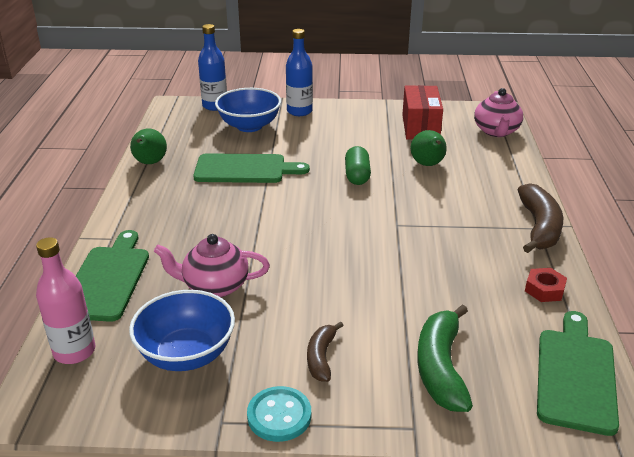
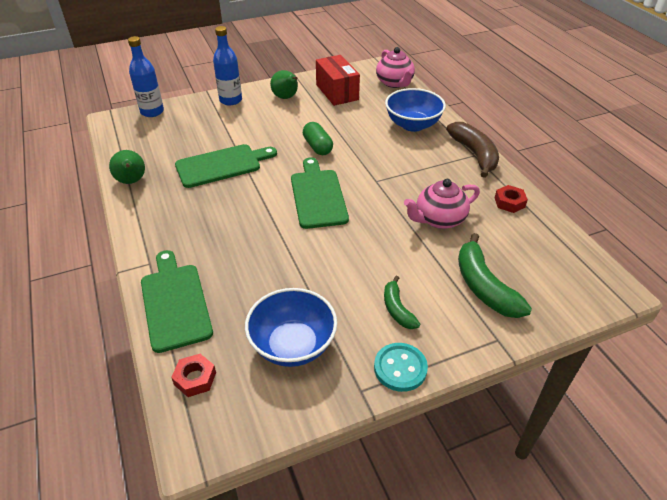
camera: 25 degrees left, 10 degrees up
pink bottle [36,237,96,364] -> red nut [171,354,216,397]
pink teapot [154,234,270,297] -> pink teapot moved to [404,179,480,229]
blue bowl [215,88,281,132] -> blue bowl moved to [385,88,446,132]
brown banana [307,321,344,382] -> green banana [384,276,420,329]
green pear [411,130,447,166] -> green pear moved to [270,70,298,99]
green cutting board [537,311,619,436] -> green cutting board moved to [291,157,349,229]

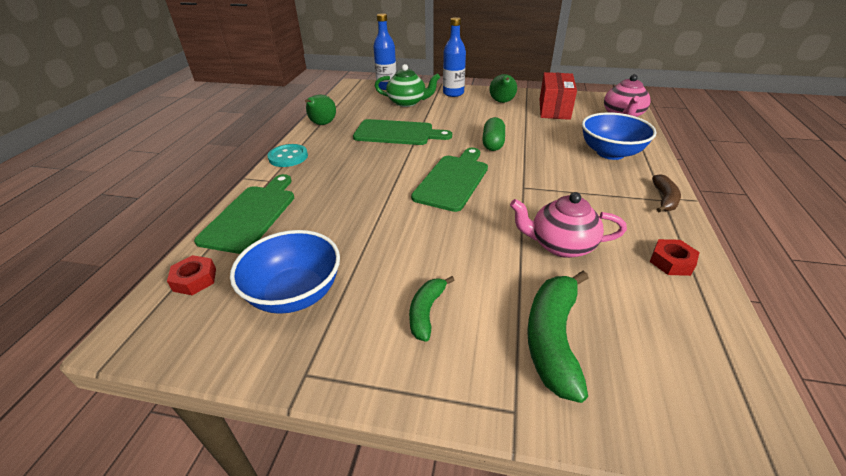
camera: 35 degrees right, 5 degrees down
turquoise button [374,343,428,392] -> turquoise button moved to [268,144,308,167]
brown banana [446,122,499,178] -> brown banana [652,174,681,212], size x0.58
none -> green teapot [375,64,440,107]

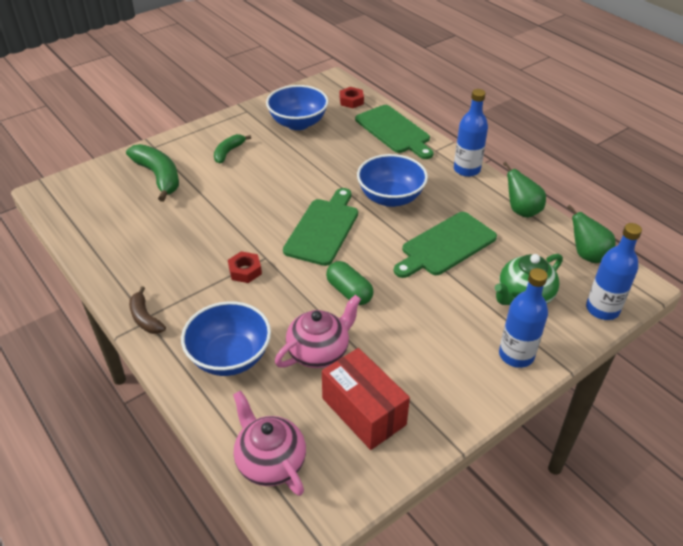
camera: 130 degrees right, 5 degrees up
turquoise button [268,144,308,167] -> blue bottle [454,89,488,177]
green banana [409,276,455,342] -> green banana turned 120 degrees counterclockwise [214,134,251,164]
green cutting board [411,148,488,212] -> green cutting board turned 135 degrees counterclockwise [283,188,358,266]
green pear [489,74,517,103] -> green pear moved to [567,205,616,263]
pink teapot [510,192,627,258] -> pink teapot moved to [275,295,361,368]
red nut [650,239,700,276] -> red nut moved to [228,251,262,283]
none -> blue bowl [357,154,428,207]

